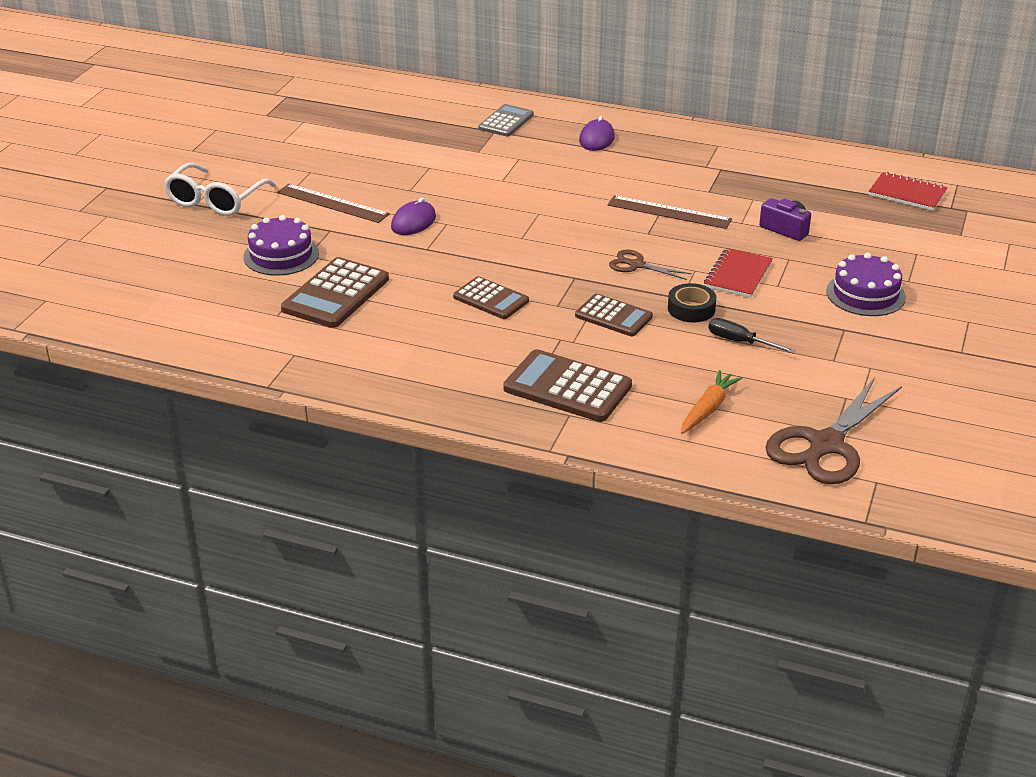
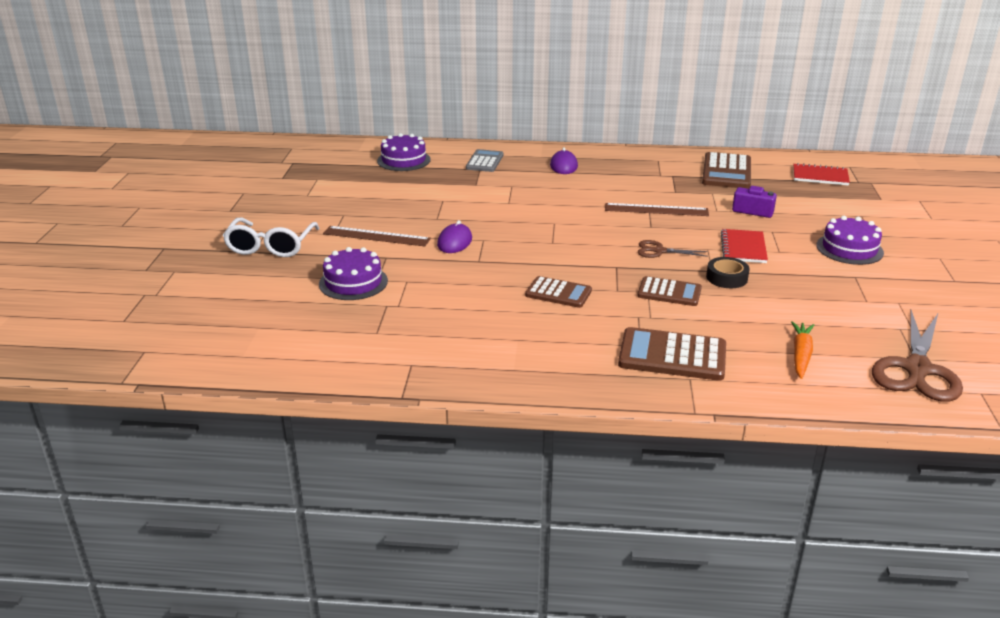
camera: 15 degrees left, 5 degrees down
brown calculator [281,257,389,328] -> brown calculator moved to [702,152,751,189]
black screwdriver [708,318,795,353] -> none
none -> purple cake [377,133,431,171]

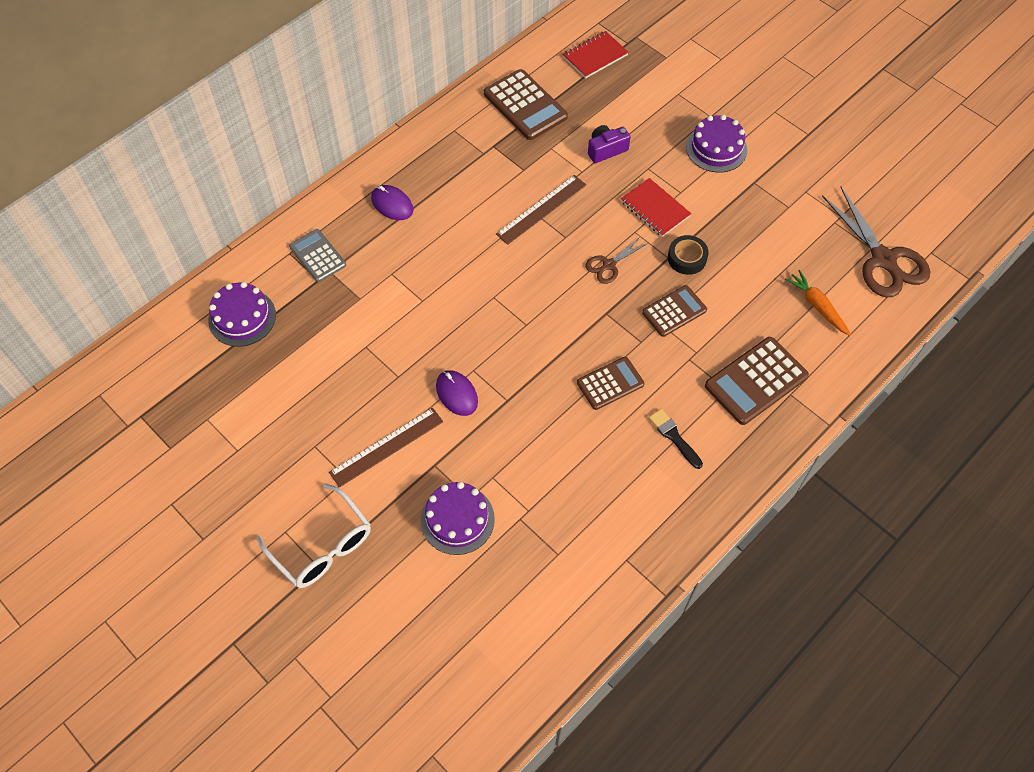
camera: 50 degrees left, 30 degrees up
none -> black brush [649,409,703,469]

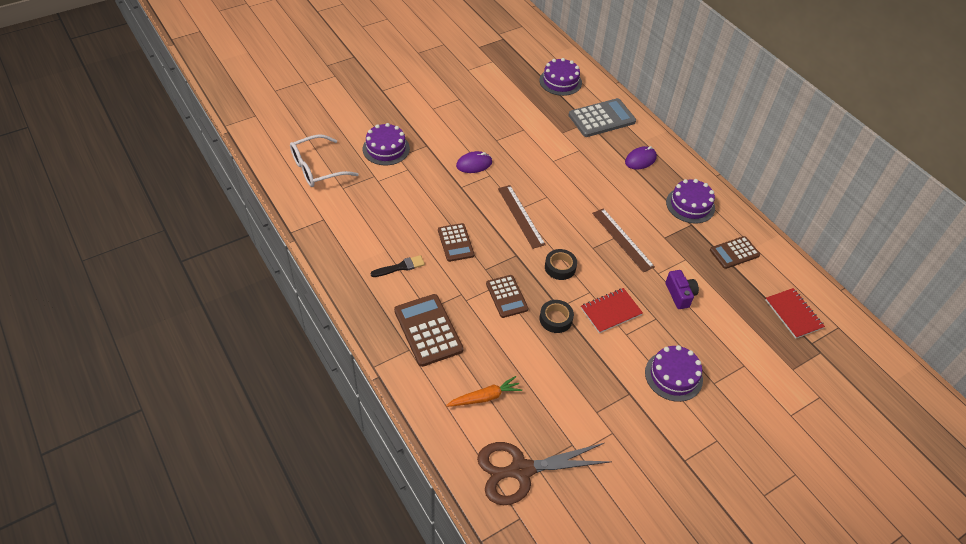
camera: 100 degrees right, 10 degrees down
white glasses [257,483,371,588] -> white glasses moved to [290,134,359,187]
grey calculator [289,229,346,282] -> grey calculator [568,98,636,137], size x1.56
brown ruler [329,408,443,488] -> brown ruler moved to [498,185,546,249]
brown calculator [484,69,568,140] -> brown calculator [710,236,760,269], size x0.64
brown scissors [585,236,648,284] -> black tape [545,249,577,280]
none -> purple cake [666,179,715,224]

